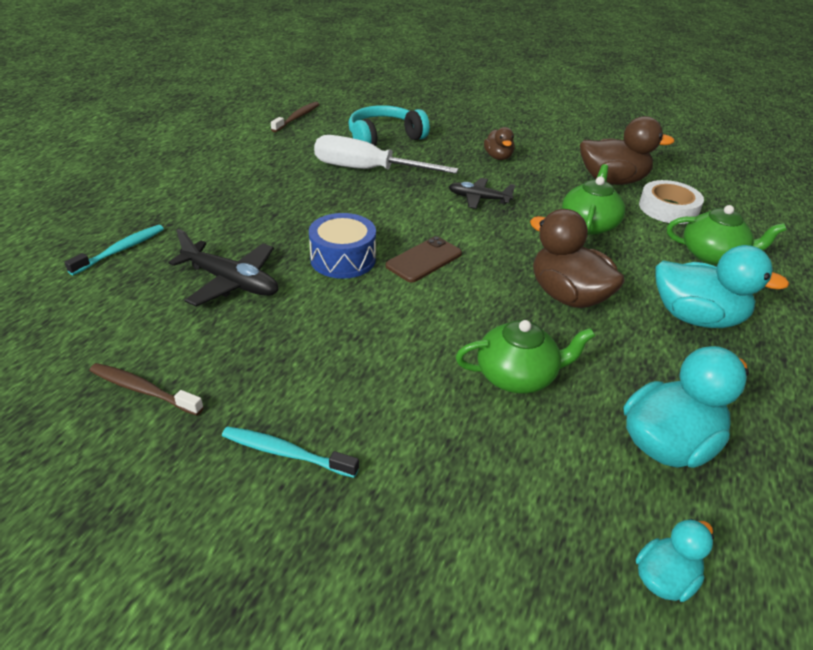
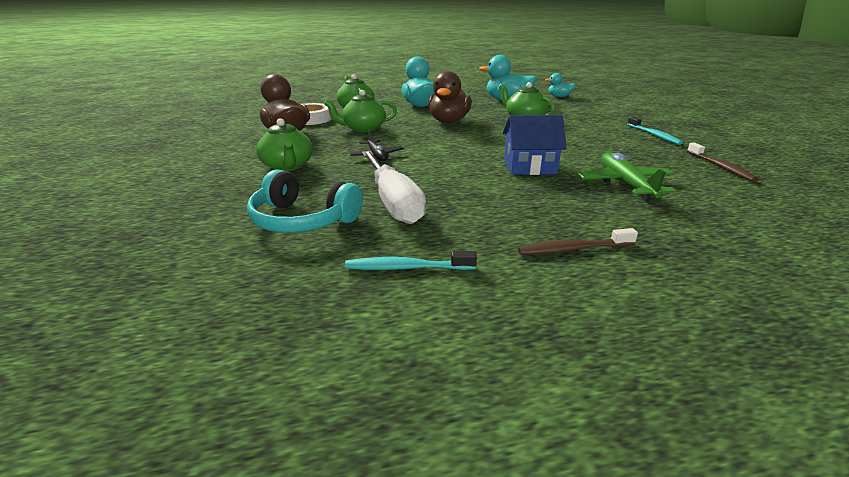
camera: 125 degrees left, 10 degrees down
turquoise toothbrush [65,225,164,275] -> turquoise toothbrush moved to [345,251,477,270]
black plane [169,229,278,307] -> green plane [578,152,676,201]
brown toothbrush [271,102,319,132] -> brown toothbrush moved to [518,228,638,255]
blue drum [309,213,376,279] -> blue house [503,115,567,175]
brown phone [386,236,462,283] -> none
brown duck [484,127,515,160] -> green teapot [256,118,313,171]

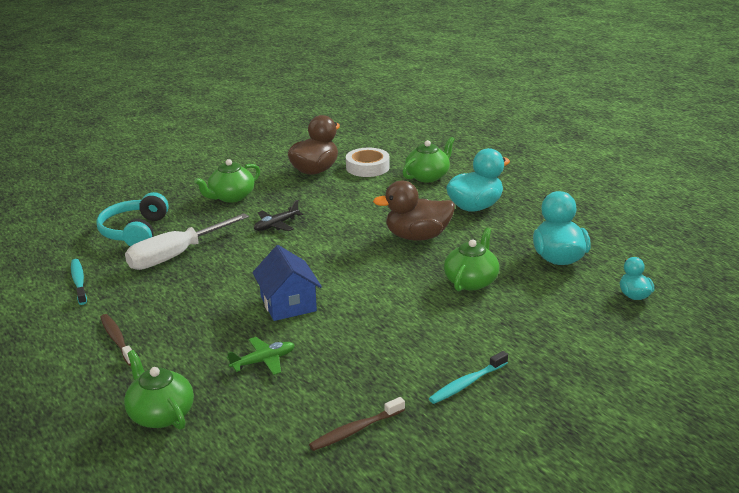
camera: 70 degrees right, 0 degrees up
green teapot [324,90,397,132] -> green teapot moved to [124,350,194,430]
green plane [578,152,676,201] -> green plane [227,337,295,375], size x0.65

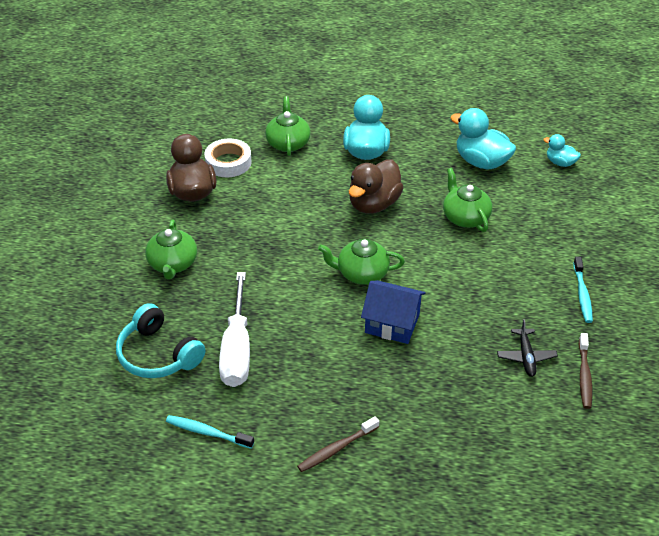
camera: 50 degrees left, 15 degrees up
brown toothbrush [100,314,132,366] -> brown toothbrush turned 45 degrees counterclockwise [297,416,379,472]
green teapot [124,350,194,430] -> green teapot moved to [318,239,405,285]
green plane [227,337,295,375] -> none
black plane [254,200,303,231] -> black plane moved to [497,319,558,377]

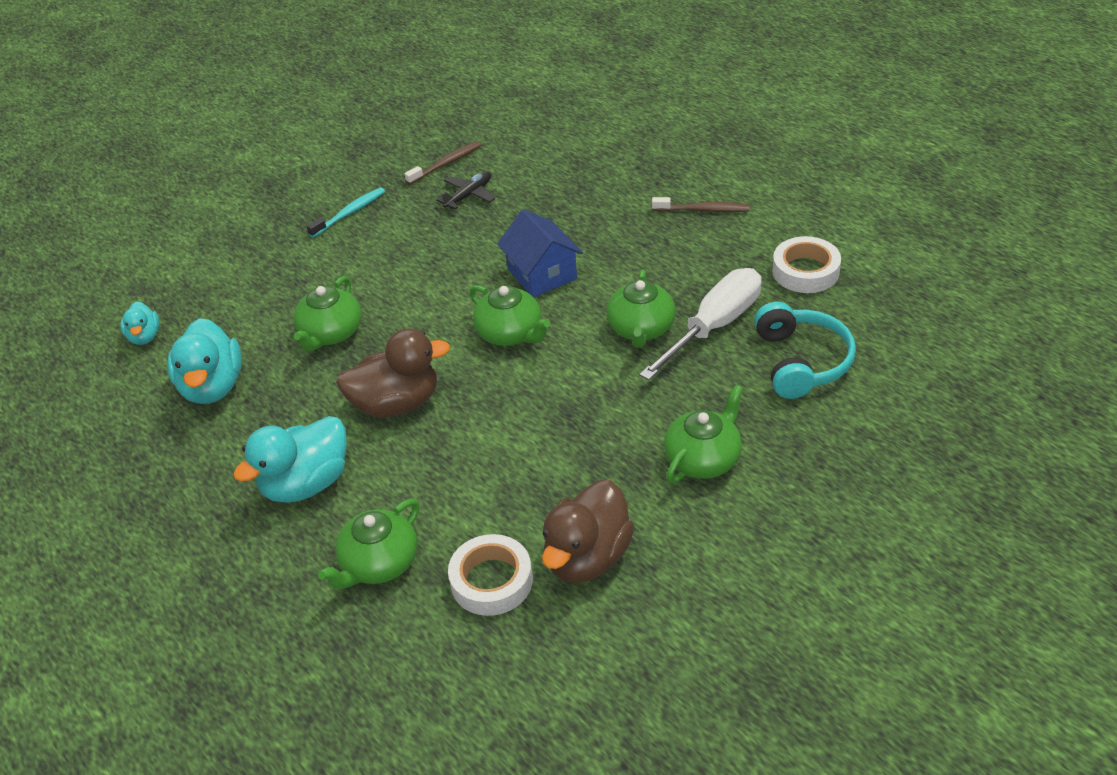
camera: 135 degrees left, 0 degrees up
turquoise toothbrush [166,415,254,449] -> white tape [772,236,841,293]
none -> green teapot [607,270,676,348]

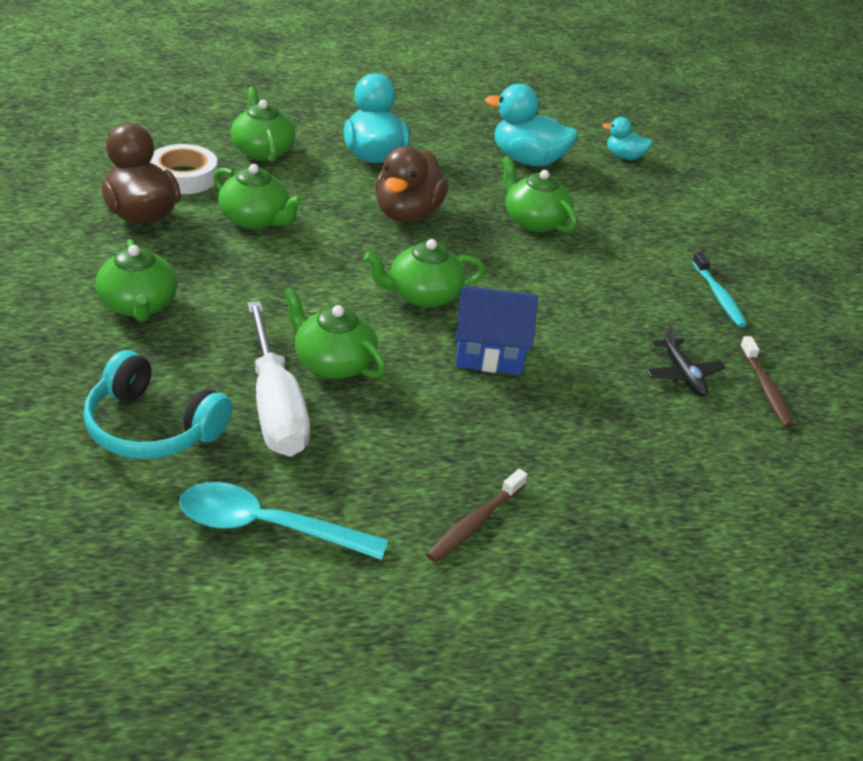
camera: 115 degrees right, 5 degrees down
white tape [772,236,841,293] -> turquoise spoon [179,482,388,560]
none -> green teapot [214,164,303,230]

